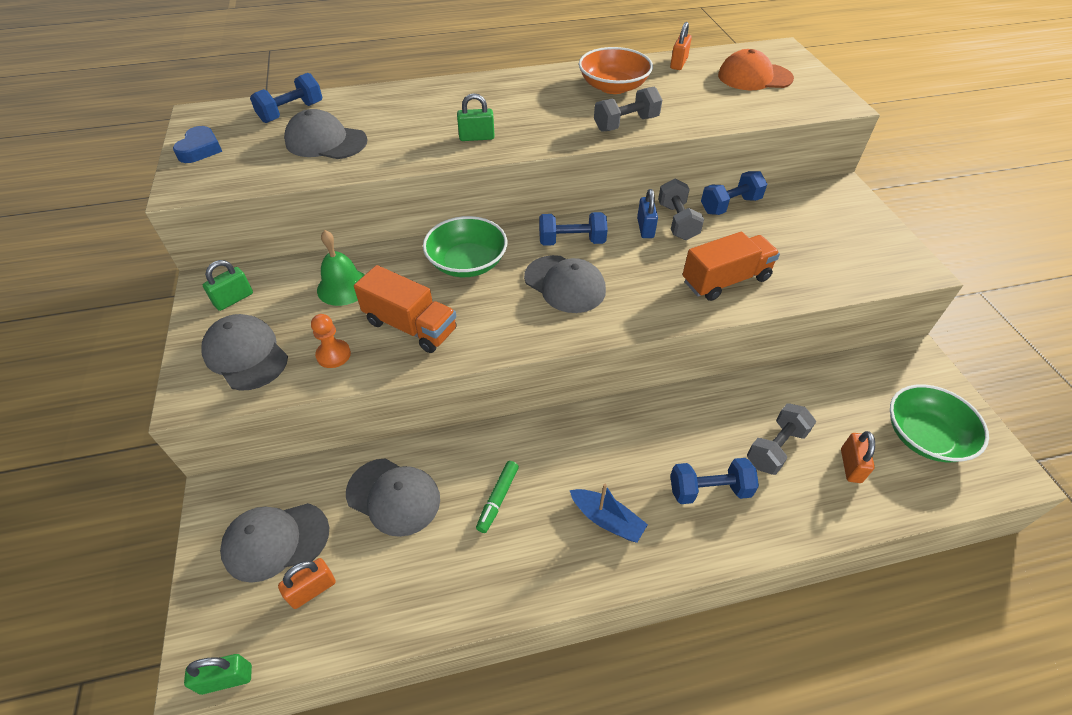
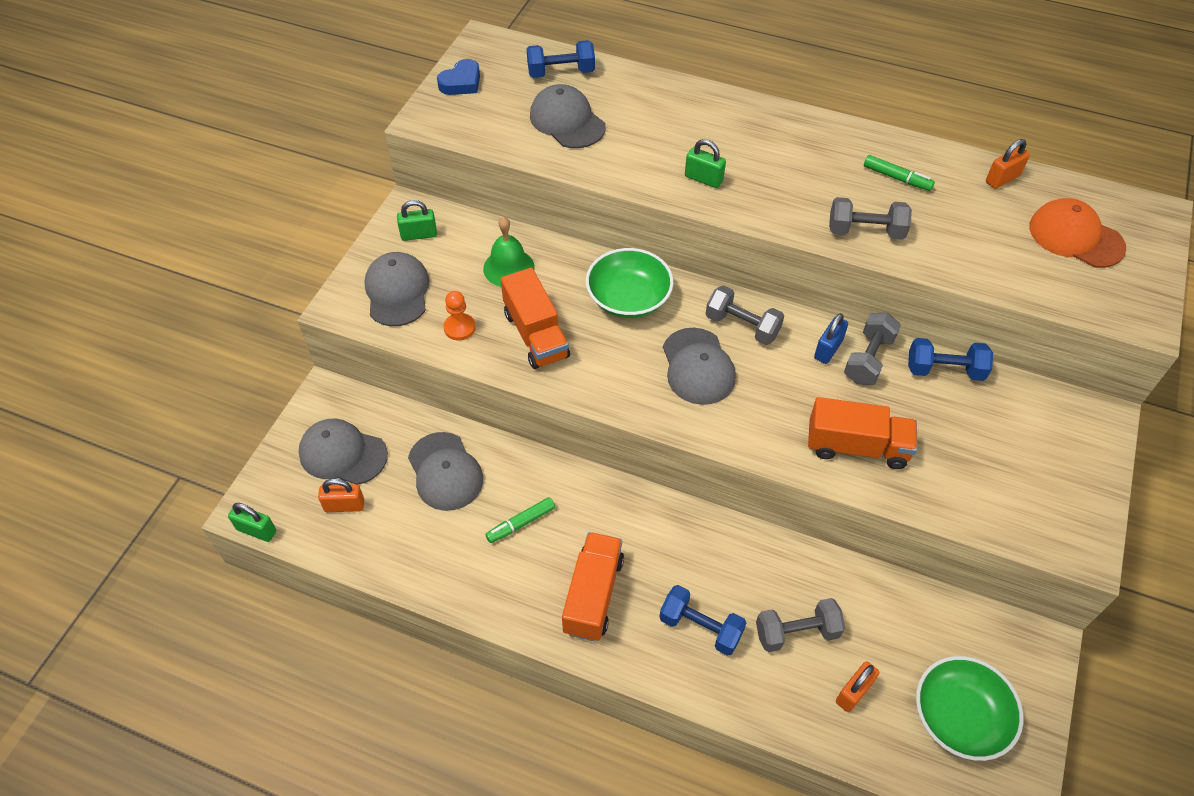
camera: 35 degrees right, 5 degrees up
blue dumbbell [539,212,608,246] -> grey dumbbell [706,285,784,345]
blue boat [570,484,648,543] -> orange truck [562,532,624,641]
orange bowl [579,47,653,94] -> green marker [864,155,935,191]

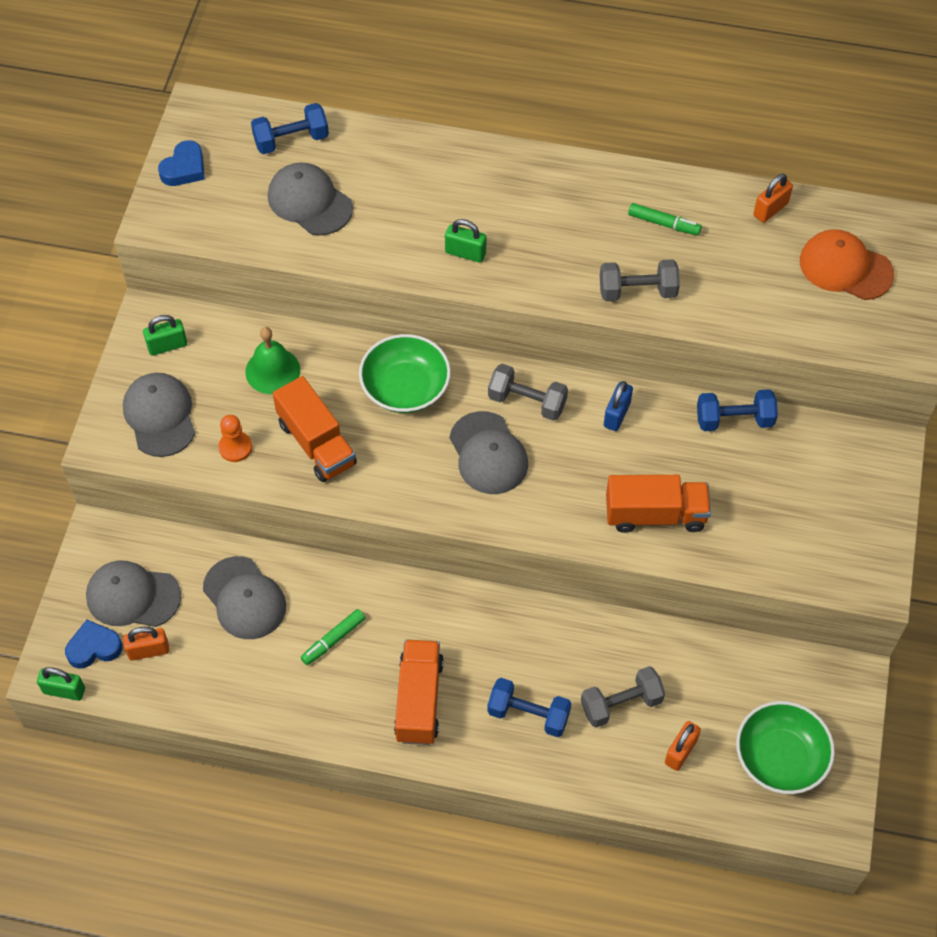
camera: 10 degrees left, 5 degrees up
grey dumbbell [844,313,901,385] -> none
none -> blue heart [65,620,123,669]

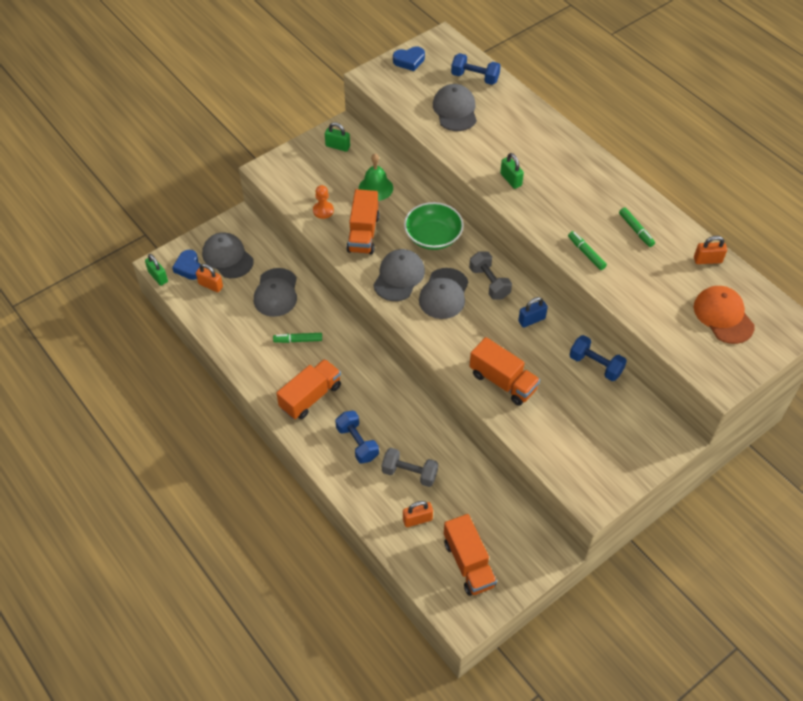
camera: 40 degrees right, 5 degrees down
blue heart [65,620,123,669] -> blue heart turned 135 degrees counterclockwise [172,250,201,280]
grey cap [123,373,195,457] -> grey cap moved to [373,249,425,301]
grey dumbbell [600,259,680,301] -> green marker [568,231,607,270]
green bowl [736,701,835,794] -> orange truck [444,514,497,596]

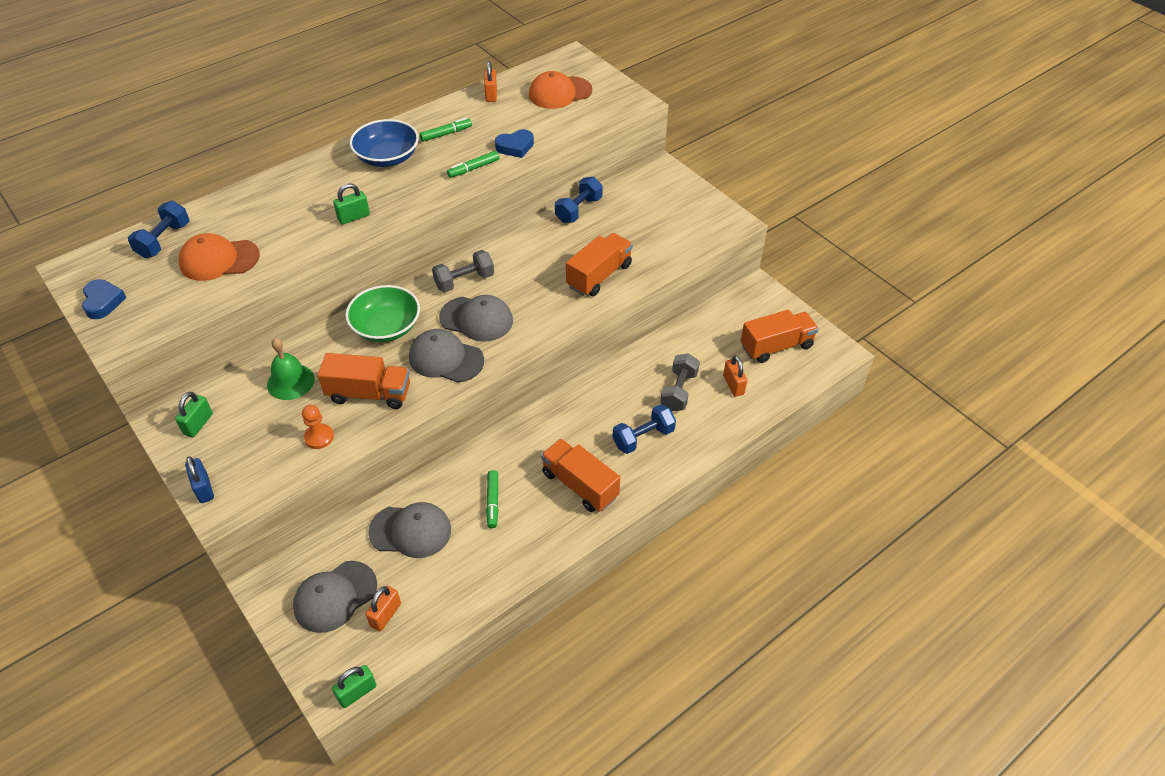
camera: 90 degrees left, 5 degrees down
blue heart [172,250,201,280] -> blue heart moved to [495,129,534,158]
grey cap [433,84,477,131] -> orange cap [179,233,260,281]
blue padlock [518,297,548,328] -> blue padlock moved to [185,456,214,503]
none -> blue bowl [350,119,419,167]

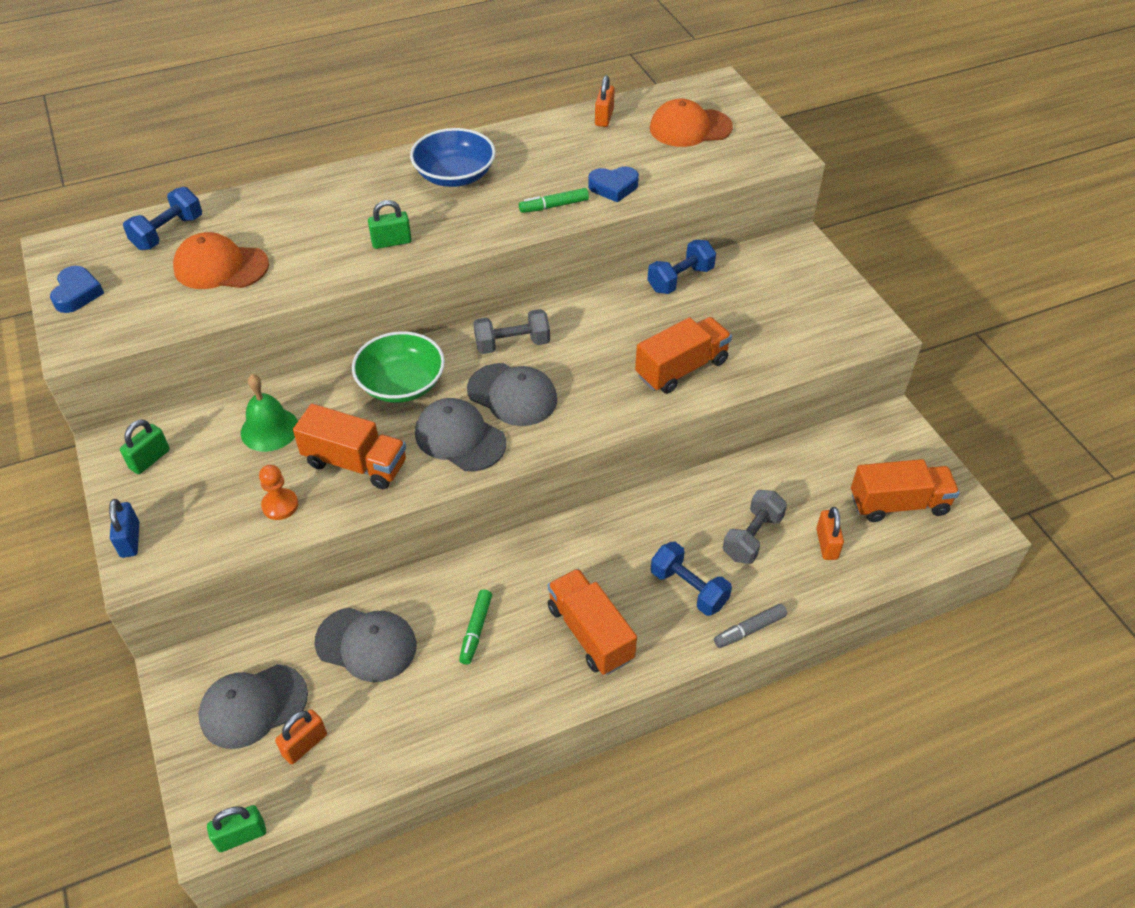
camera: 15 degrees right, 0 degrees up
green marker [419,118,472,142] -> none
blue dumbbell [612,404,676,454] -> blue dumbbell turned 60 degrees clockwise [651,541,732,616]
none -> grey marker [714,604,787,648]

